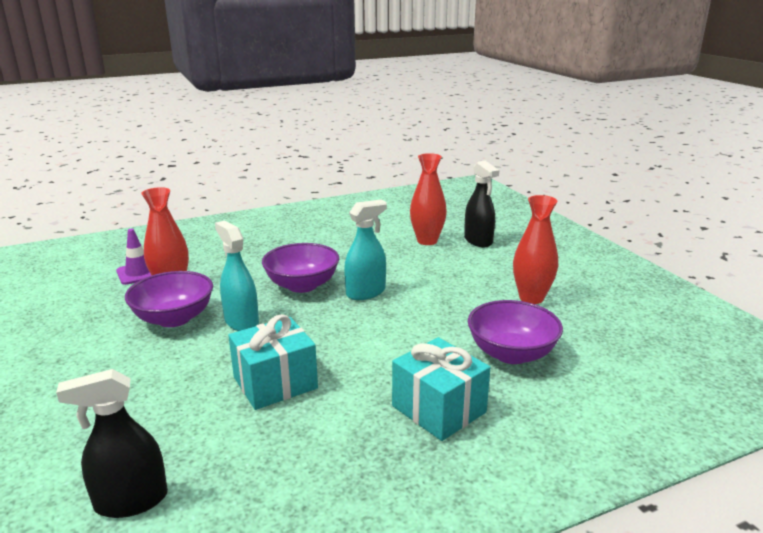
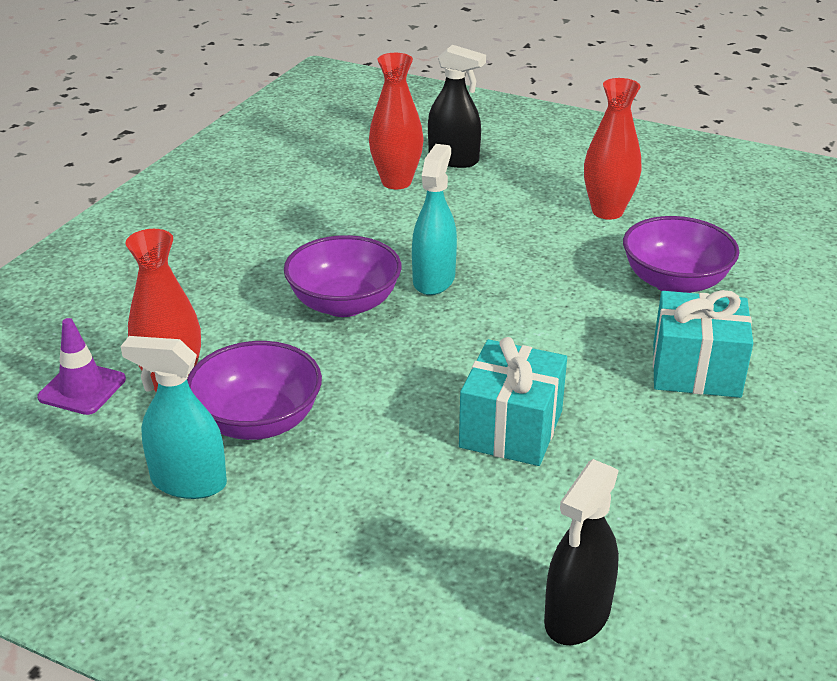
camera: 40 degrees left, 10 degrees up
turquoise spray bottle [215,221,259,331] -> turquoise spray bottle moved to [121,336,227,499]

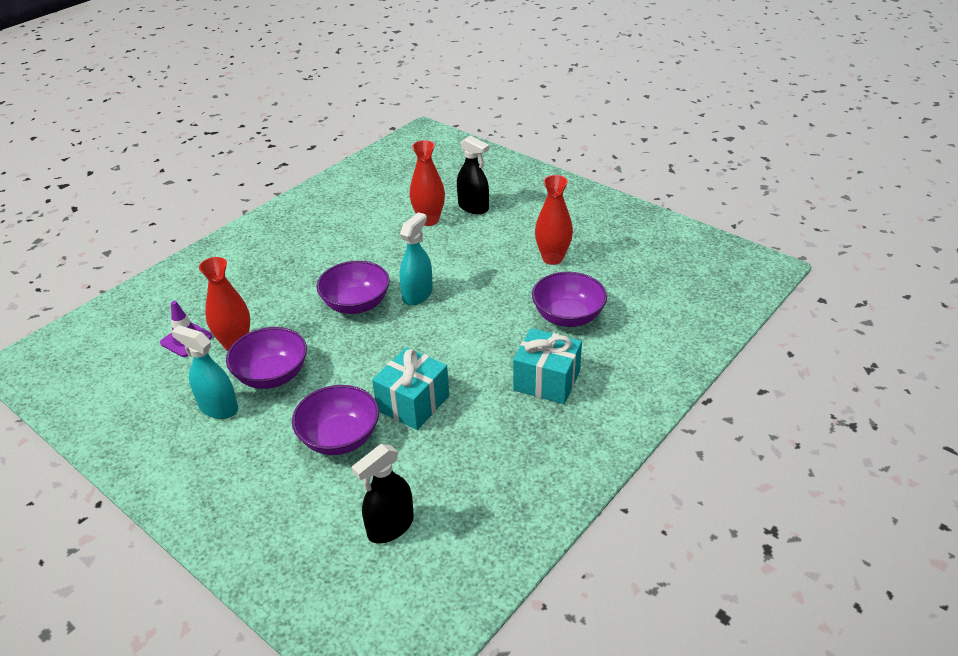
camera: 15 degrees right, 5 degrees up
none -> purple bowl [292,385,379,455]

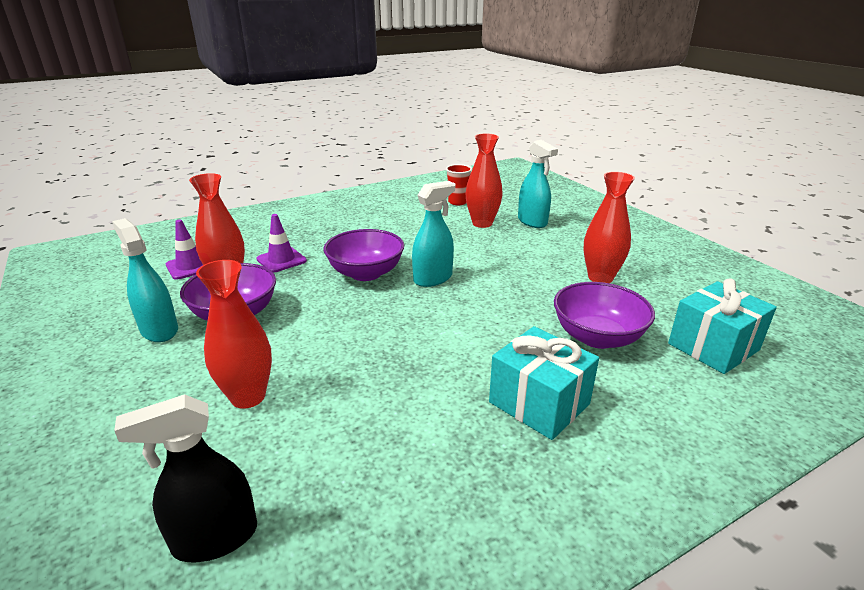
camera: 20 degrees right, 10 degrees down
purple bowl [292,385,379,455] -> red vase [196,260,272,409]
turquoise gift [372,347,449,430] -> turquoise gift moved to [668,279,777,374]
black spray bottle [457,135,489,214] -> turquoise spray bottle [518,140,558,228]
none -> purple traffic cone [256,214,307,273]
none -> red cup [446,164,472,205]

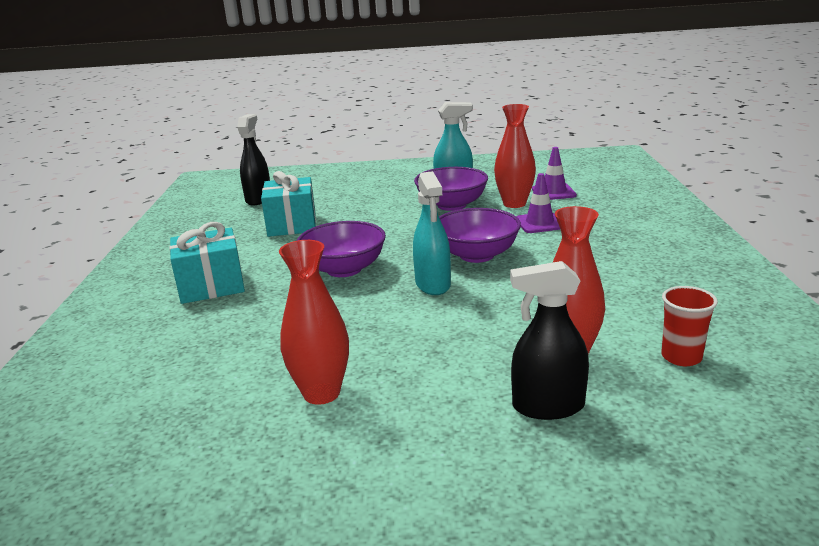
camera: 120 degrees right, 5 degrees down
red vase [196,260,272,409] -> none
turquoise spray bottle [518,140,558,228] -> black spray bottle [510,261,589,420]
purple bowl [554,282,655,349] -> purple bowl moved to [297,221,386,277]
turquoise gift [668,279,777,374] -> turquoise gift moved to [261,171,316,237]

